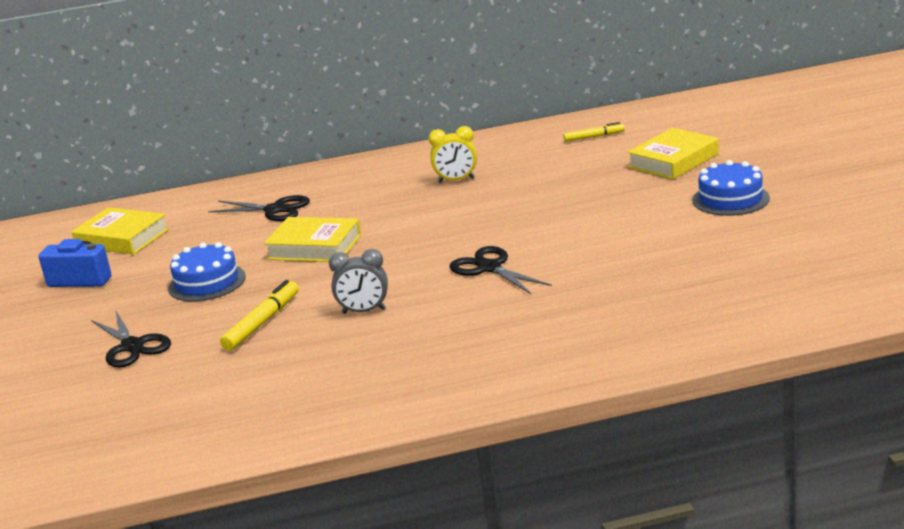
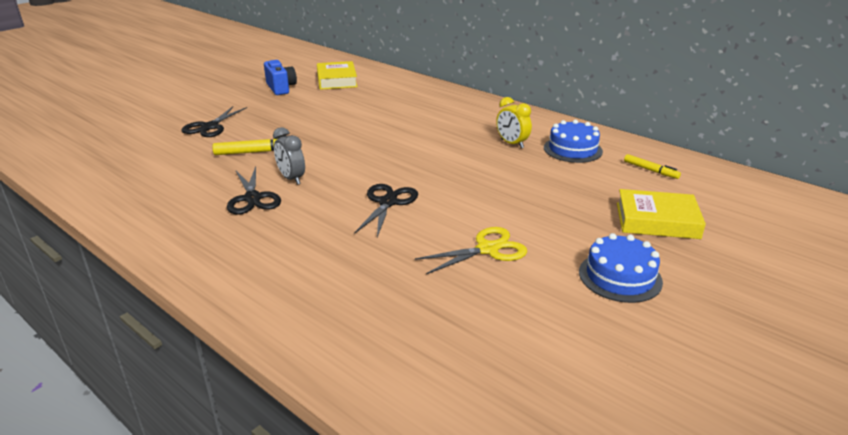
camera: 50 degrees right, 5 degrees up
blue cake [168,242,246,302] -> blue cake moved to [544,120,603,163]
black scissors [208,195,310,221] -> black scissors moved to [227,167,281,215]
yellow book [264,217,361,262] -> none
none -> yellow scissors [415,227,527,274]

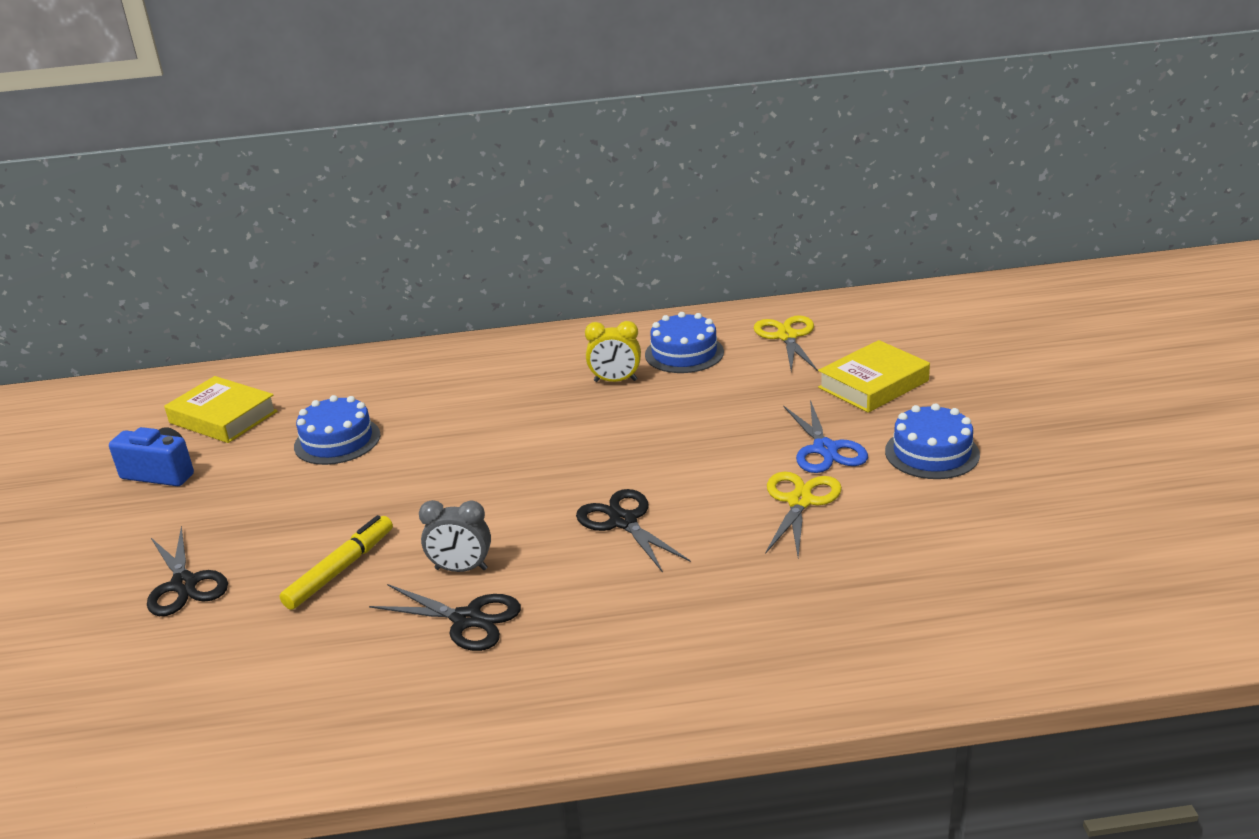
camera: 45 degrees left, 0 degrees up
yellow marker [624,154,681,179] -> yellow scissors [754,315,818,372]
none -> blue cake [294,395,380,465]
none -> blue scissors [784,400,868,473]

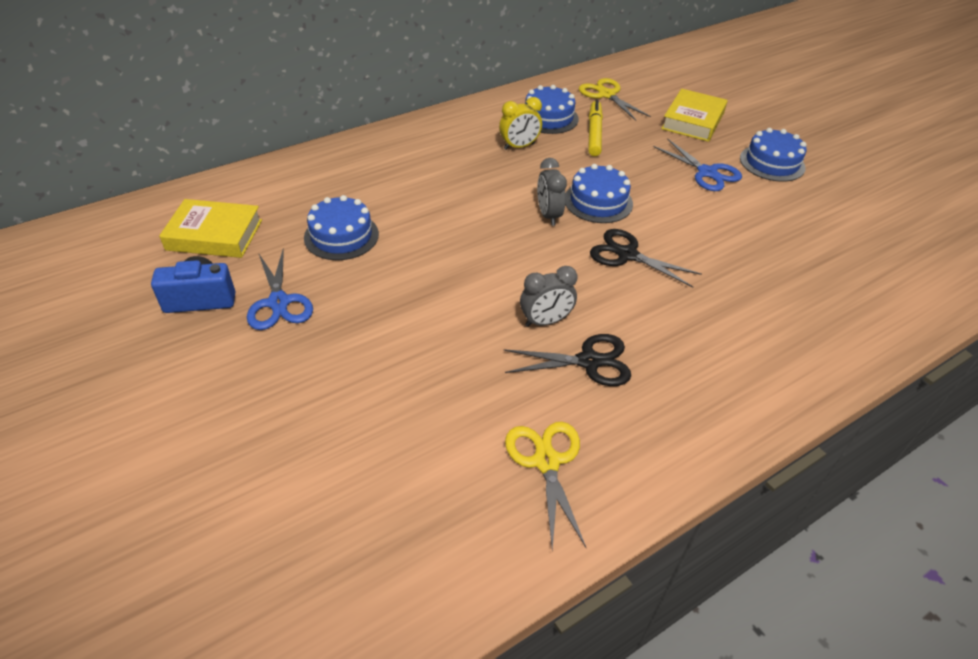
camera: 30 degrees left, 15 degrees up
black scissors [147,526,228,616] -> none
yellow marker [280,515,393,610] -> yellow marker moved to [588,100,603,156]
yellow scissors [765,472,842,558] -> yellow scissors moved to [505,422,586,551]
none -> blue scissors [247,248,313,330]
none -> grey clock [537,158,567,226]
none -> blue cake [565,164,633,223]

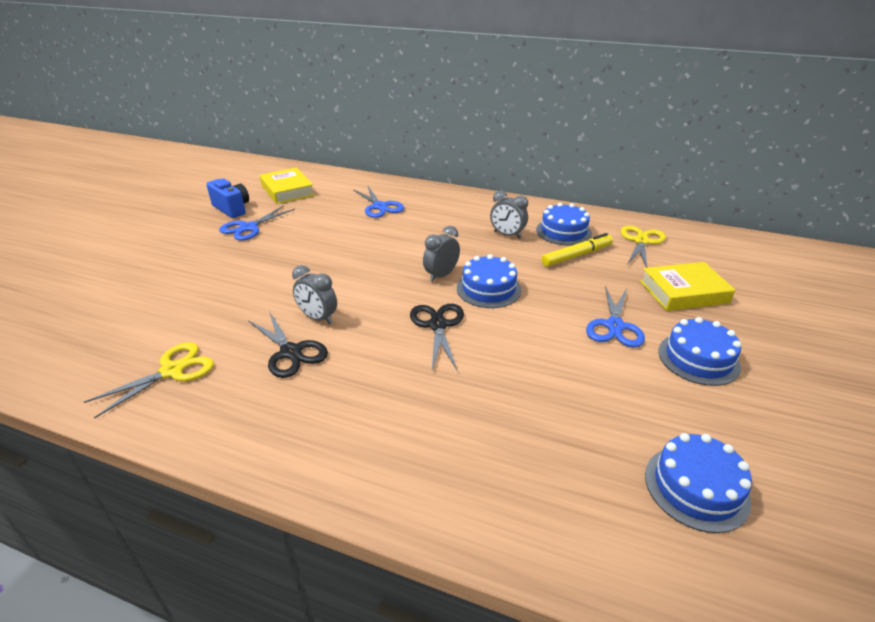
camera: 55 degrees right, 10 degrees down
blue cake [304,195,379,260] -> blue cake moved to [645,433,752,533]
yellow clock [499,97,542,150] -> grey clock [490,191,528,239]
none -> blue scissors [353,185,404,218]

